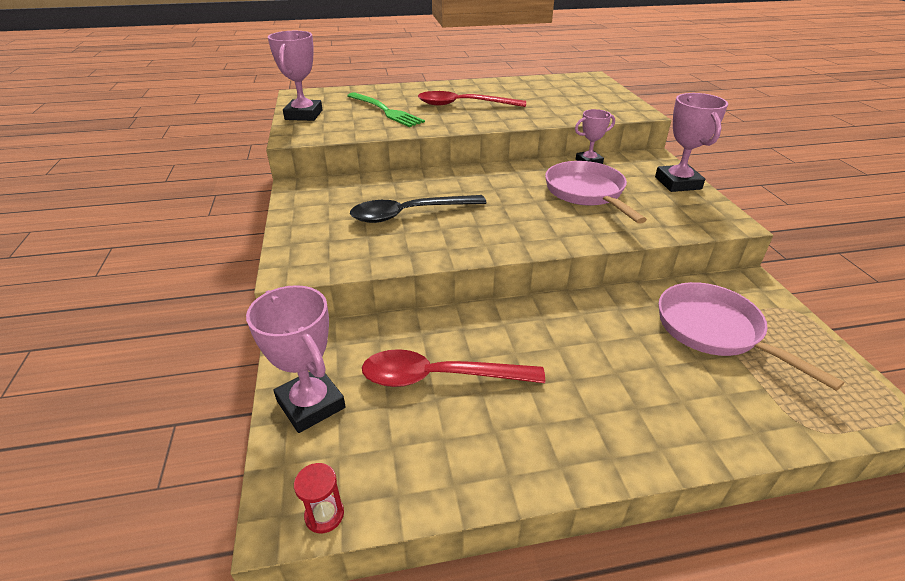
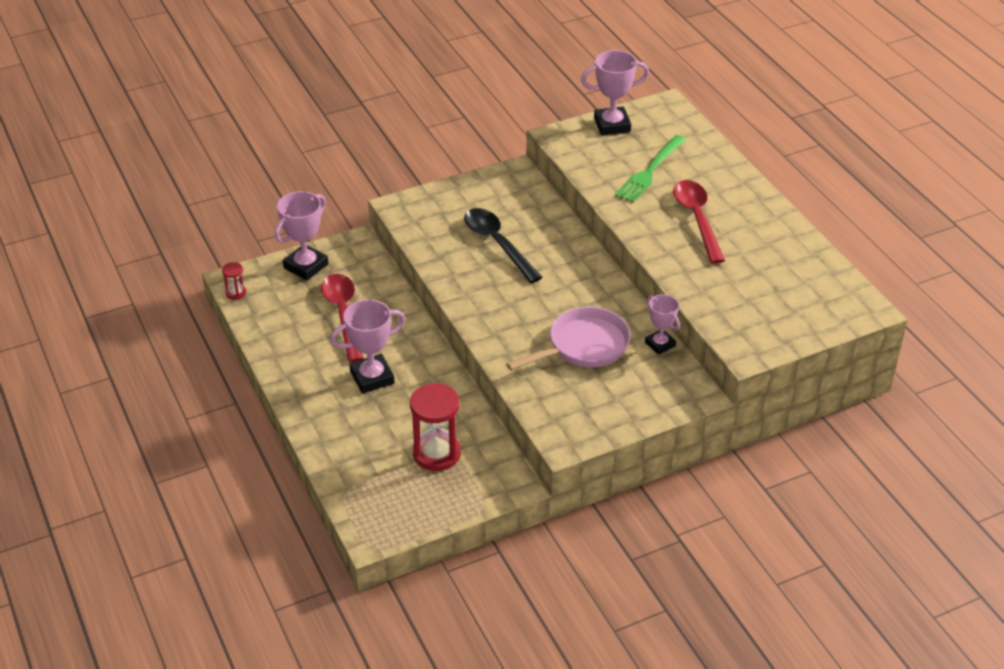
camera: 75 degrees right, 5 degrees up
pink trophy [655,93,728,192] -> pink trophy moved to [331,299,406,394]
pink pan [658,282,844,391] -> red hourglass [410,383,461,471]

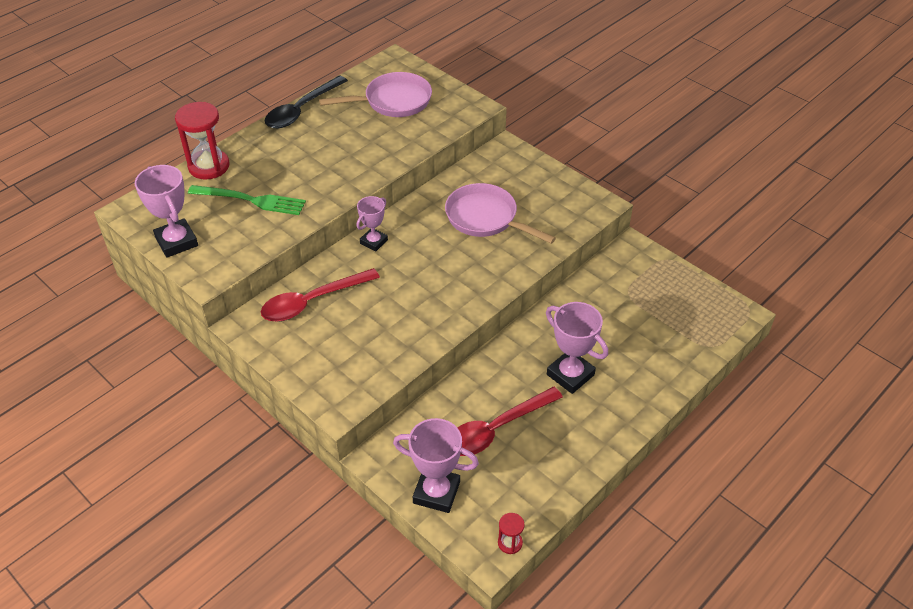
camera: 110 degrees left, 5 degrees up
red hourglass [410,383,461,471] -> red hourglass moved to [175,102,229,180]
black spoon [464,208,543,283] -> black spoon moved to [265,76,348,128]
pink trophy [645,294,680,355] -> pink trophy moved to [356,196,388,252]
red spoon [673,180,725,264] -> red spoon moved to [261,268,380,322]
none -> pink pan [319,72,432,117]

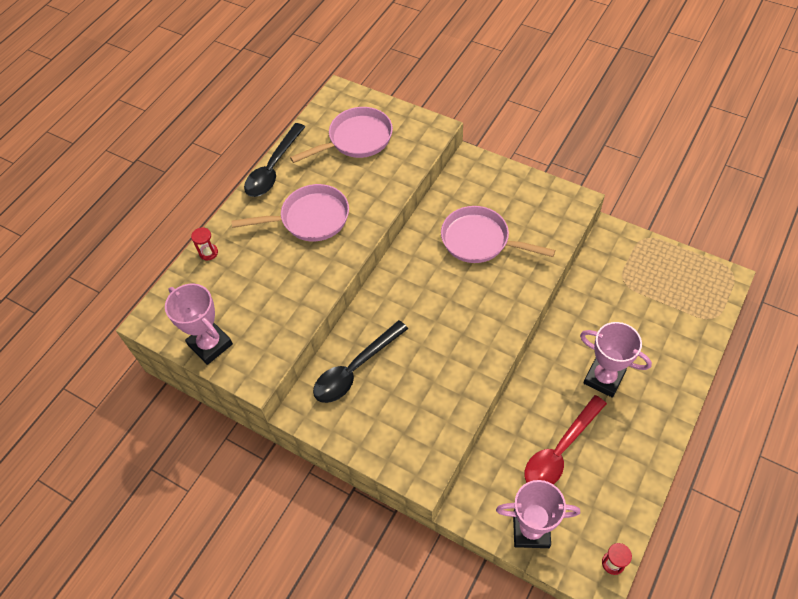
camera: 10 degrees left, 10 degrees up
red hourglass [175,102,229,180] -> red hourglass [191,227,218,261], size x0.47
green fork [188,185,306,215] -> none
red spoon [261,268,380,322] -> black spoon [313,320,408,403]
pink trophy [356,196,388,252] -> none
none -> pink pan [231,184,349,241]

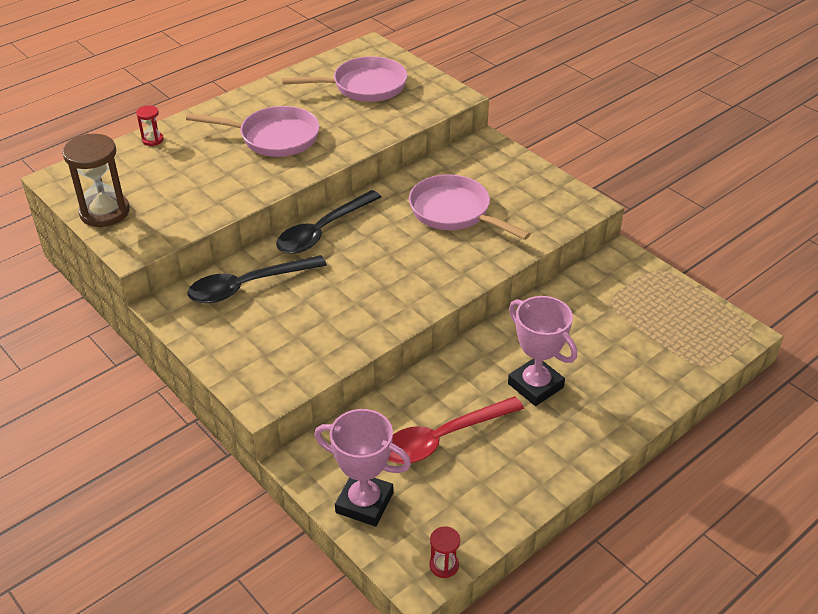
camera: 15 degrees right, 15 degrees down
pink trophy [165,284,233,365] -> brown hourglass [62,134,130,227]
black spoon [244,123,305,197] -> black spoon moved to [276,190,381,254]

